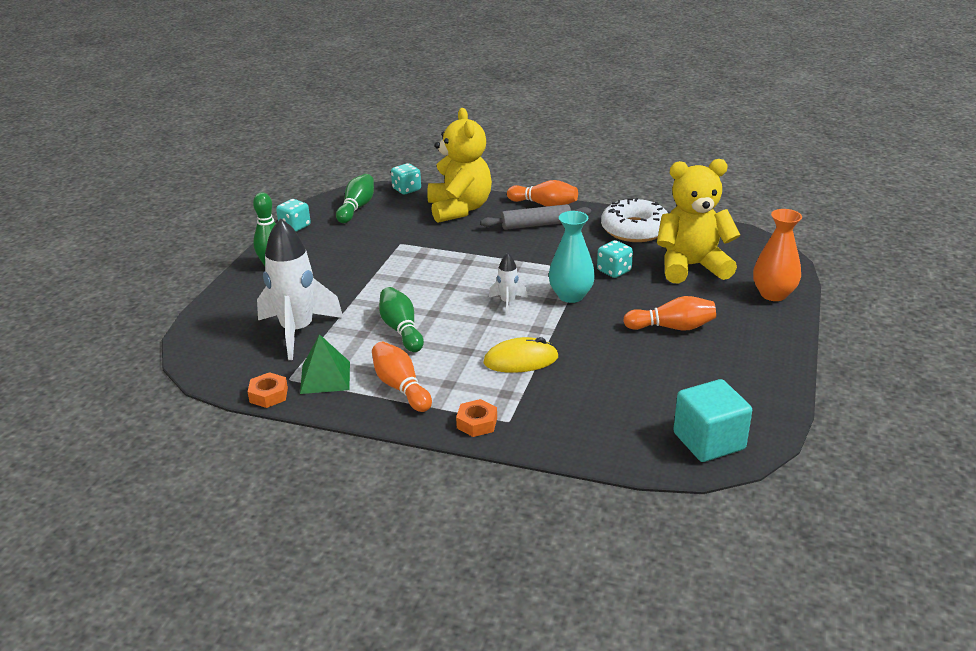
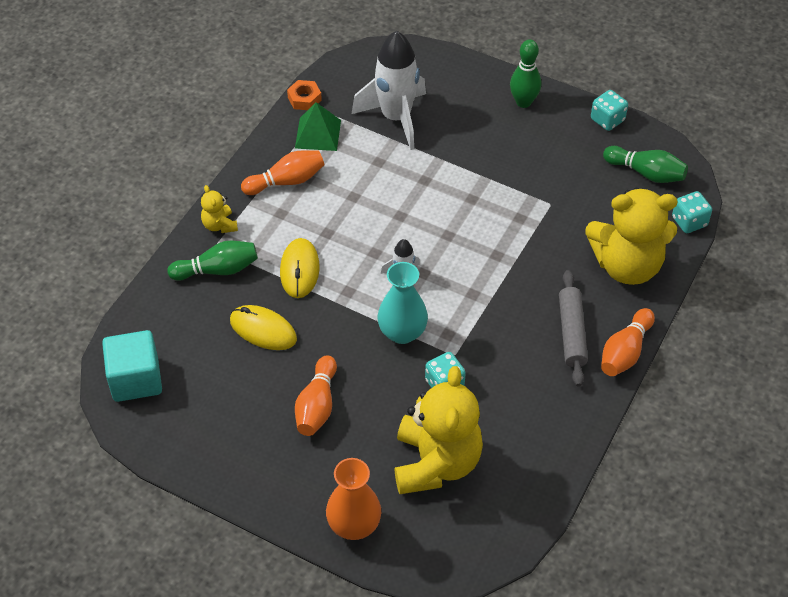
camera: 100 degrees right, 20 degrees up
green bowling pin [379,287,424,352] -> green bowling pin moved to [167,240,258,281]
orange nut [456,399,497,437] -> yellow teddy bear [201,185,238,233]
white donut [601,198,668,242] -> none
none -> yellow mouse [230,305,297,350]

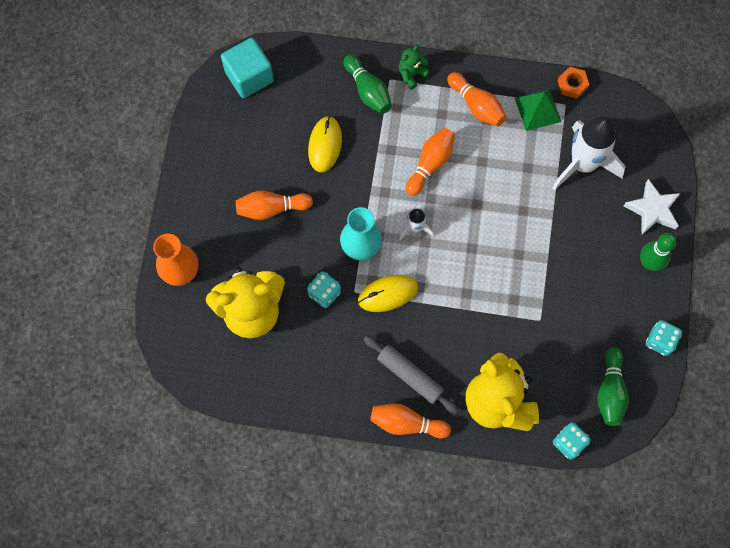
camera: 70 degrees right, 20 degrees up
yellow teddy bear [201,185,238,233] -> green teddy bear [399,45,430,90]
yellow mouse [280,238,320,298] -> yellow mouse moved to [358,275,418,312]
grey rolling pin [559,270,588,387] -> grey rolling pin turned 60 degrees clockwise [363,335,459,414]
none -> orange bowling pin [405,128,455,196]
none -> white star [624,179,681,235]

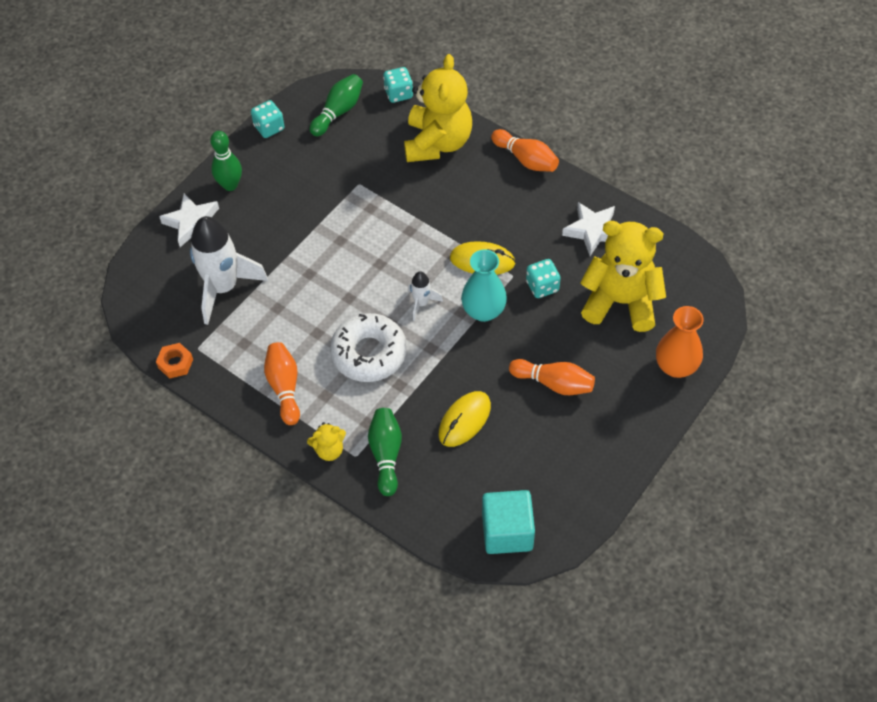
camera: 150 degrees left, 15 degrees down
grey rolling pin [363,335,459,414] -> none
green teddy bear [399,45,430,90] -> yellow teddy bear [307,422,346,461]
orange bowling pin [405,128,455,196] -> white donut [330,313,407,382]
green pyramid [515,89,561,131] -> none
none -> white star [562,202,615,256]

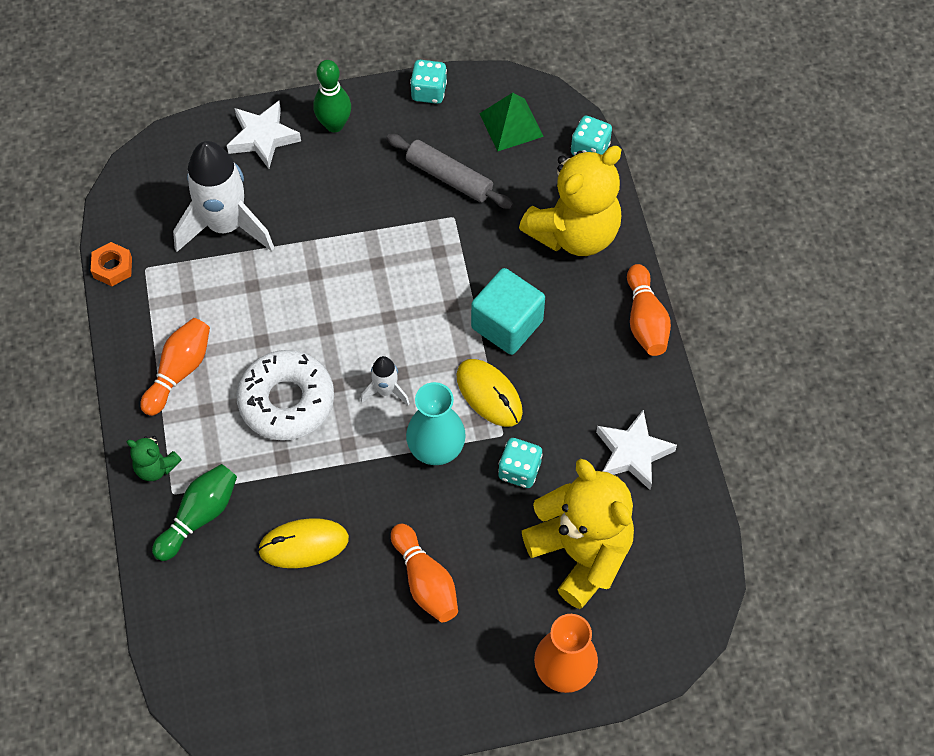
camera: 40 degrees right, 5 degrees up
yellow teddy bear [307,422,346,461] -> green teddy bear [127,436,182,481]
green bowling pin [310,74,363,136] -> green pyramid [479,93,544,152]
turquoise cube [482,490,535,554] -> turquoise cube moved to [471,268,545,355]
none -> grey rolling pin [386,134,513,209]

